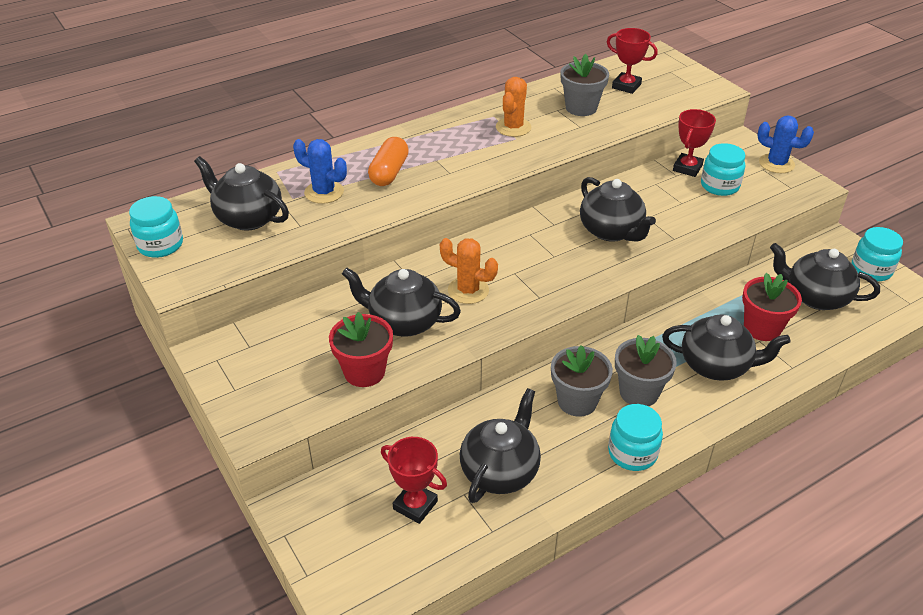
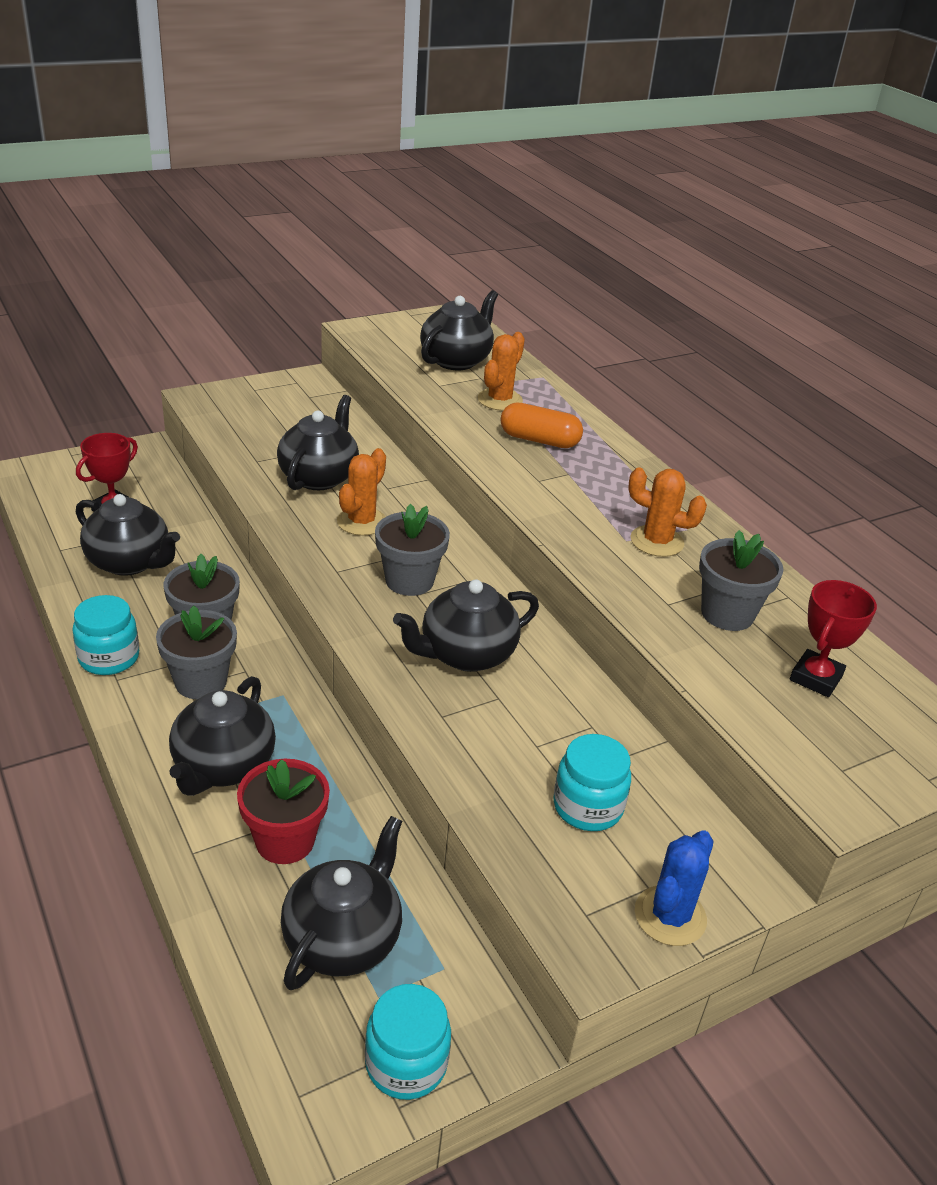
camera: 90 degrees right, 5 degrees down
turquoise jar [129,196,183,258] -> none
blue cactus [293,139,347,204] -> orange cactus [478,332,525,411]
red flower pot [329,312,393,387] -> none
red trophy [673,109,716,177] -> none
none -> grey flower pot [375,504,450,596]

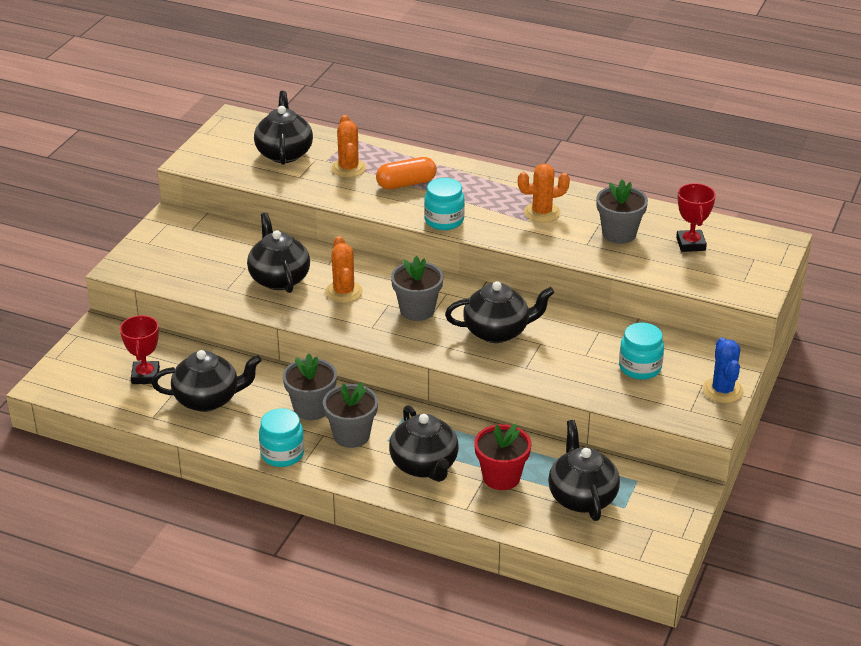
camera: 35 degrees left, 0 degrees up
turquoise jar [365,984,451,1100] -> turquoise jar moved to [424,178,465,230]
black teapot [393,579,539,672] -> black teapot turned 120 degrees counterclockwise [445,281,554,343]

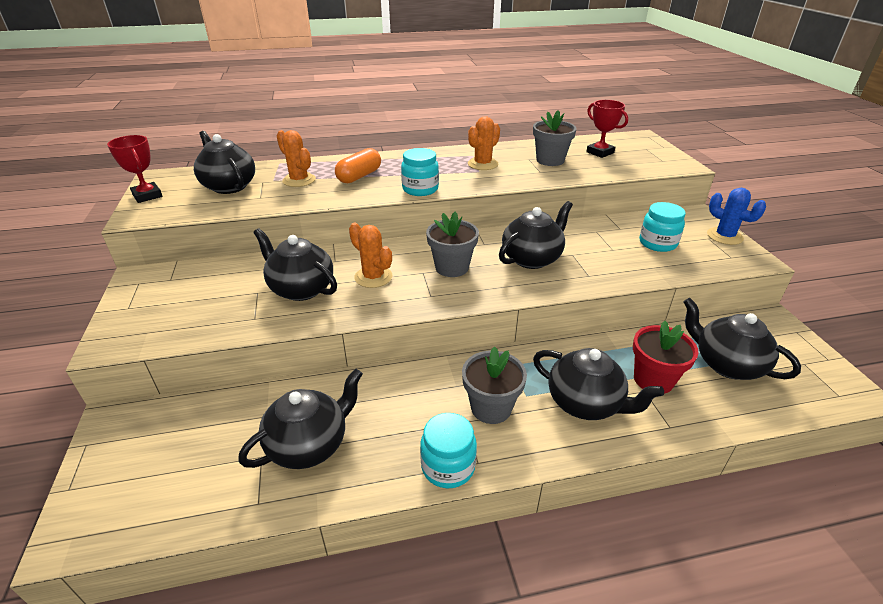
camera: 35 degrees left, 0 degrees up
red trophy [120,315,160,384] -> red trophy moved to [107,135,163,203]
grey flower pot [283,354,337,420] -> none

